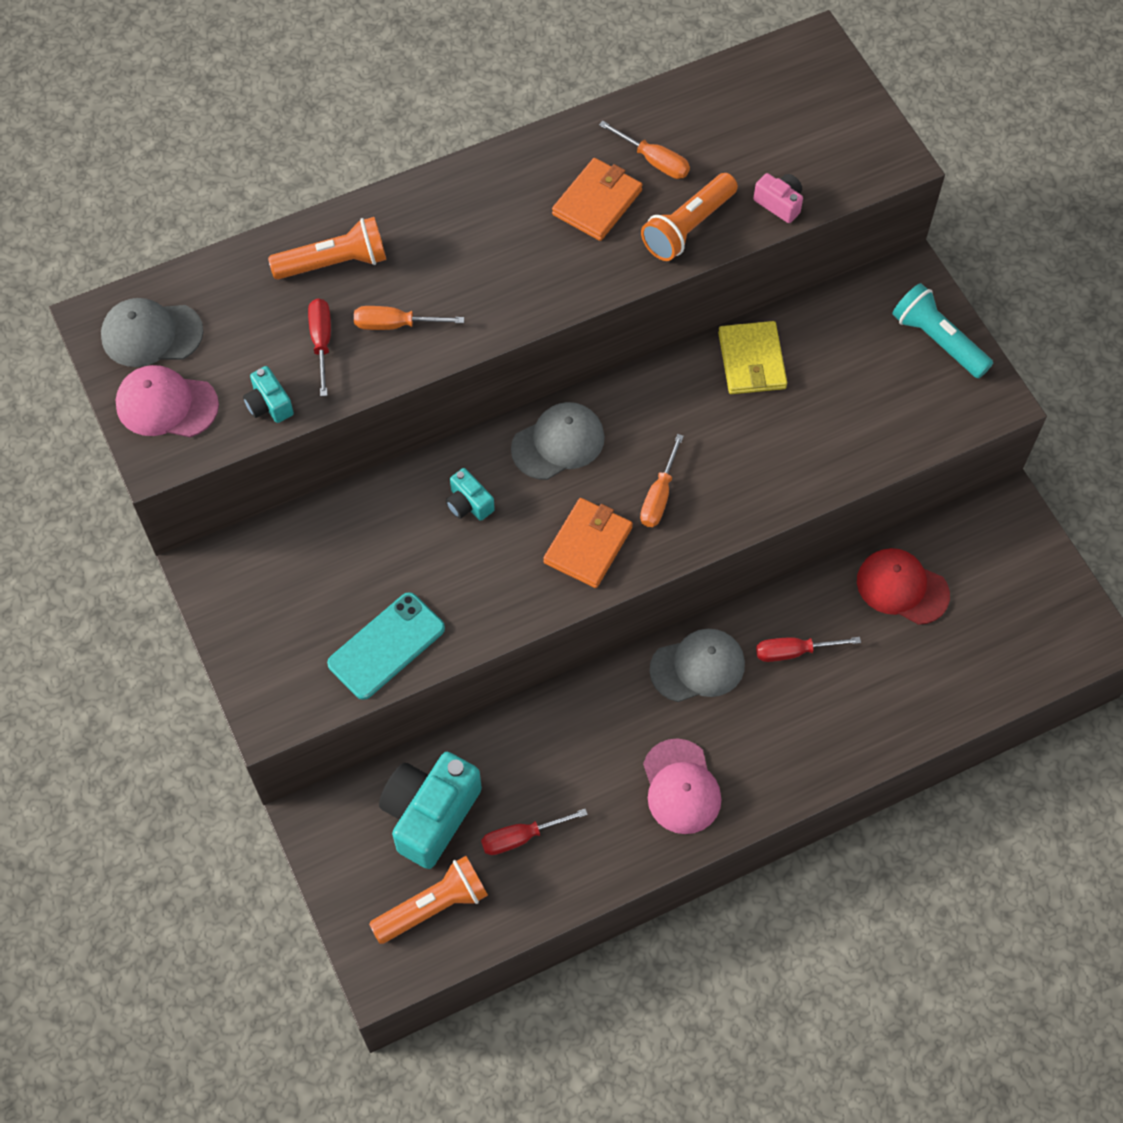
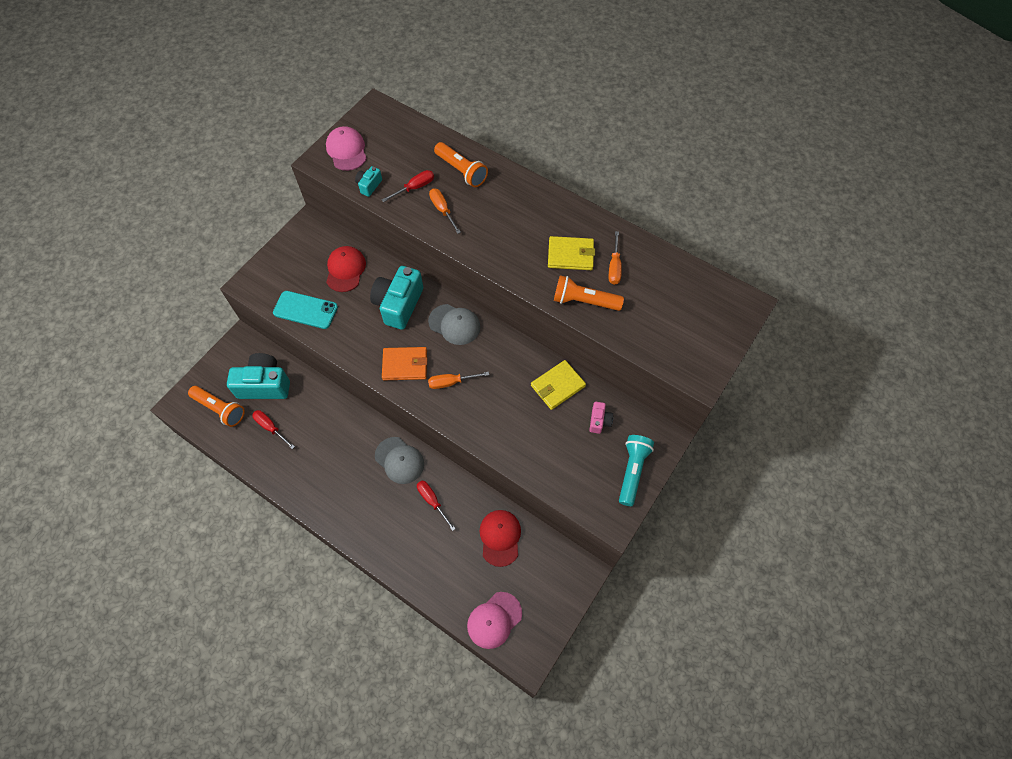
camera: 60 degrees right, 0 degrees up
grey cap [101,298,203,367] -> none
turquoise camera [446,468,495,521] -> turquoise camera [370,266,423,330], size x2.10
orange wallet [552,158,643,241] -> yellow wallet [548,236,595,270]
pink cap [643,738,722,834] -> pink cap moved to [467,592,522,649]
pink camera [753,173,803,223] -> pink camera moved to [589,402,613,434]
none -> red cap [326,246,366,292]

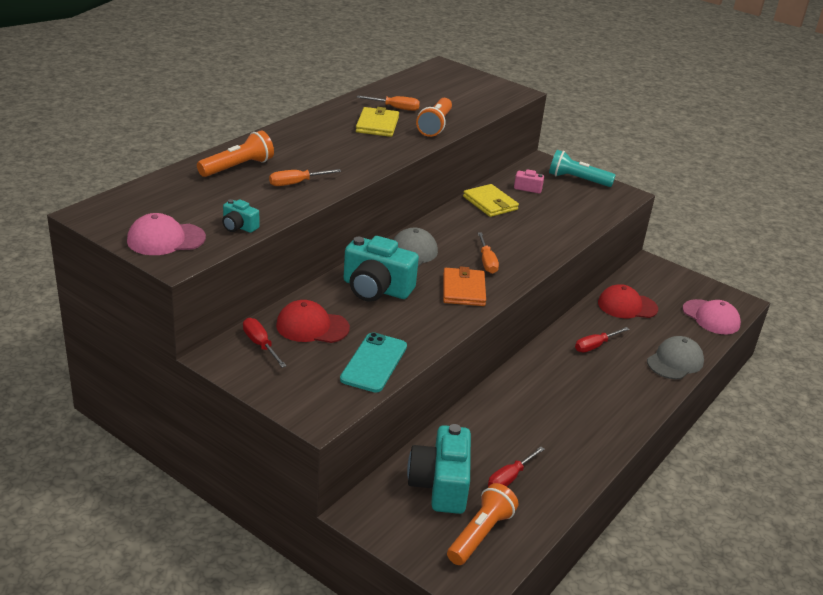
camera: 90 degrees left, 30 degrees down
grey cap [375,437,424,484] -> grey cap moved to [647,336,704,379]
red screwdriver [382,170,434,202] -> red screwdriver moved to [243,318,287,368]

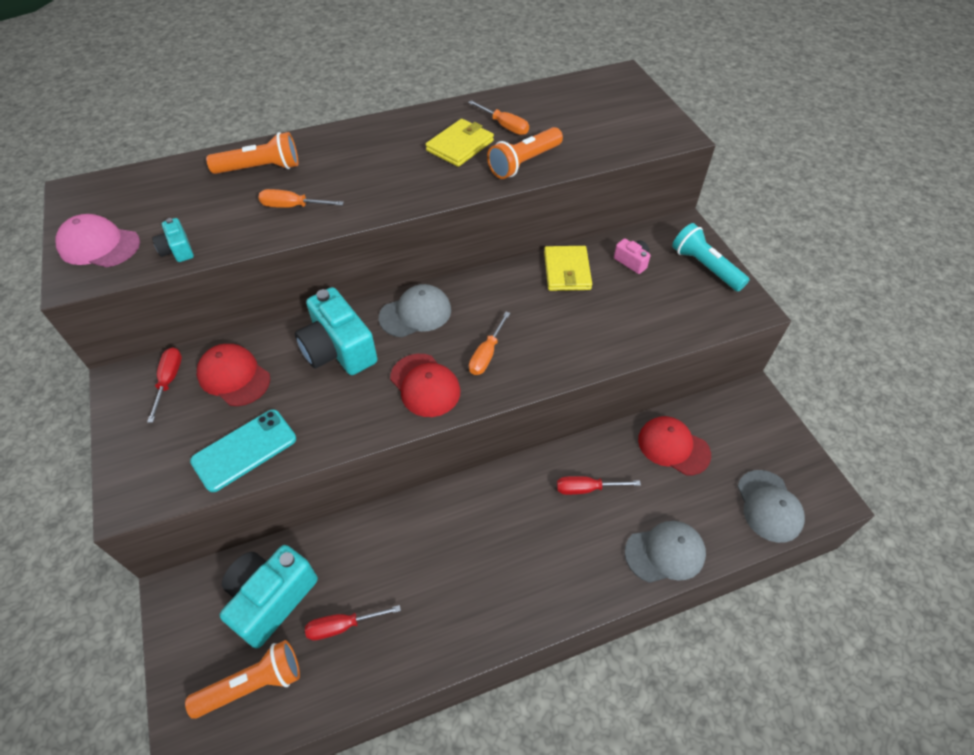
camera: 35 degrees right, 20 degrees up
orange wallet [443,266,486,306] -> red cap [390,354,461,417]
pink cap [683,299,741,334] -> grey cap [737,470,805,543]

